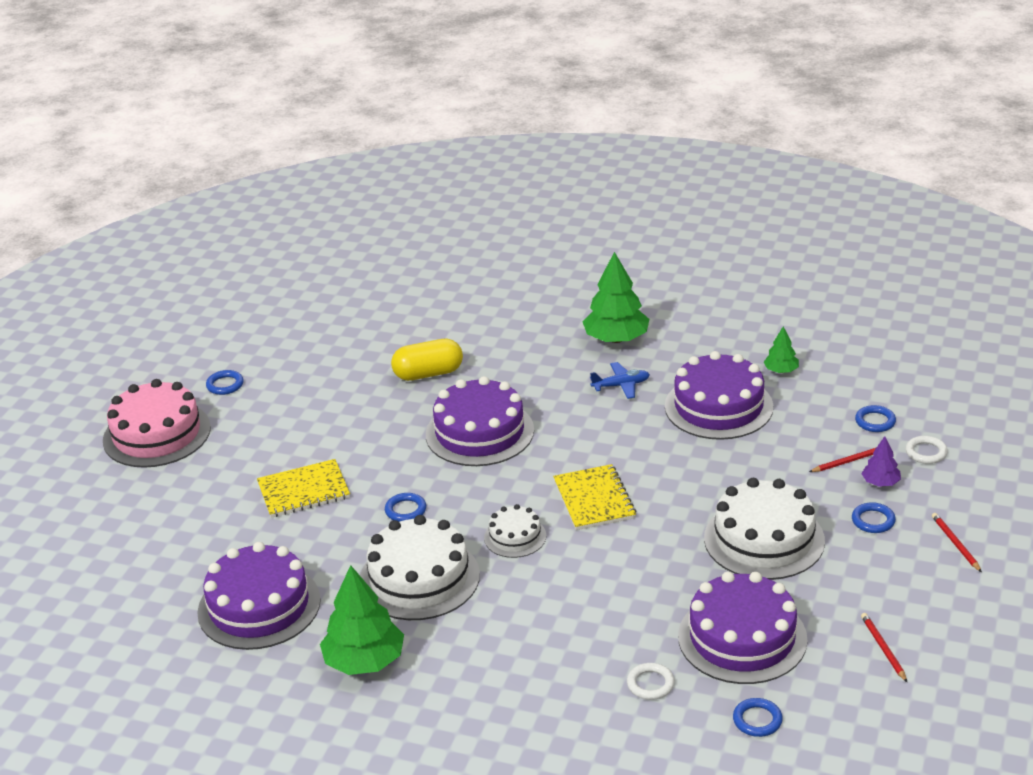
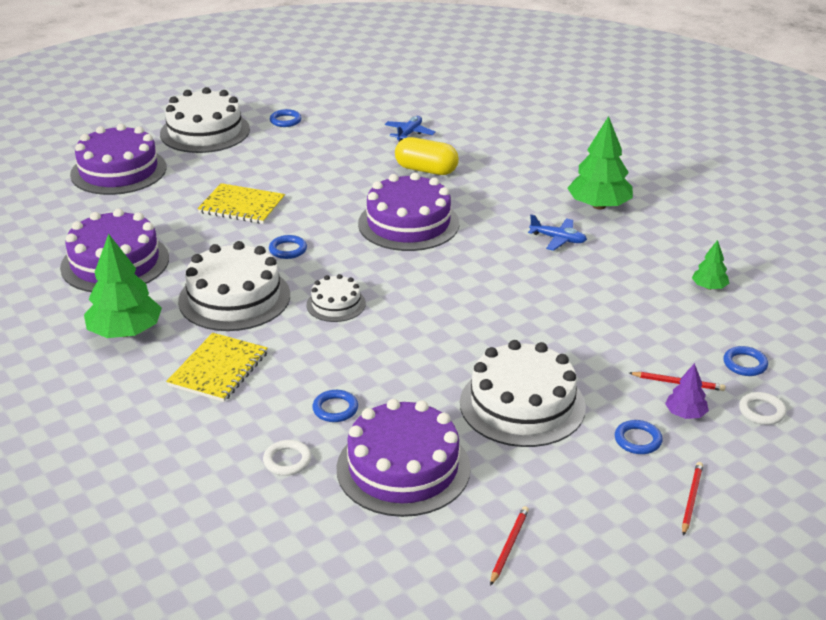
camera: 35 degrees right, 0 degrees up
pink cake [103,379,211,468] -> white cake [160,87,250,153]
yellow notebook [553,464,636,530] -> yellow notebook moved to [166,333,268,402]
purple cake [665,351,773,440] -> purple cake moved to [70,124,167,195]
blue ring [733,698,783,737] -> blue ring moved to [312,390,358,422]
none -> blue plane [385,116,436,142]

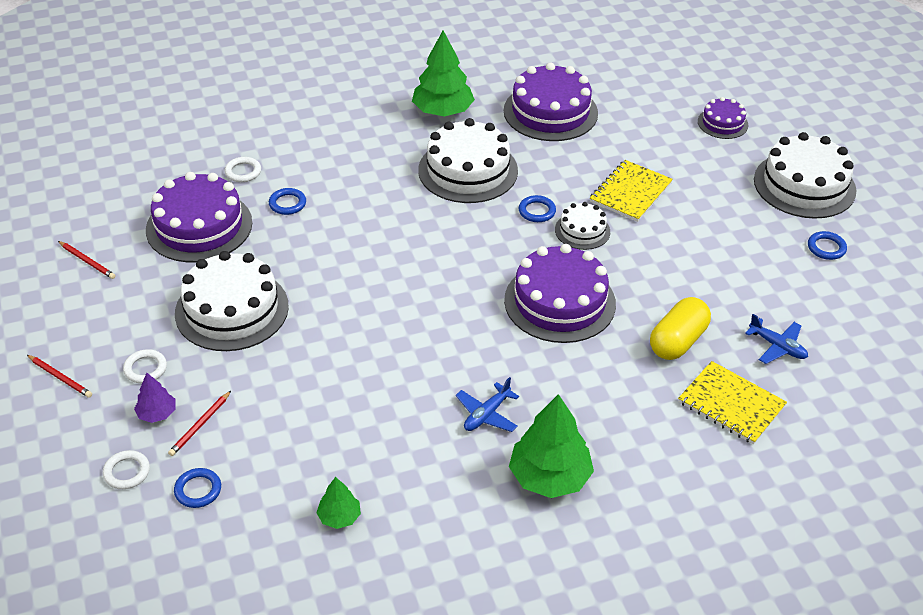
camera: 105 degrees right, 10 degrees up
purple cake [70,124,167,195] -> purple cake [698,97,748,139], size x0.53
yellow notebook [166,333,268,402] -> yellow notebook moved to [678,361,787,445]
white cake [307,274,366,322] -> white cake moved to [555,202,610,250]
blue ring [615,420,663,454] -> white ring [123,349,167,383]

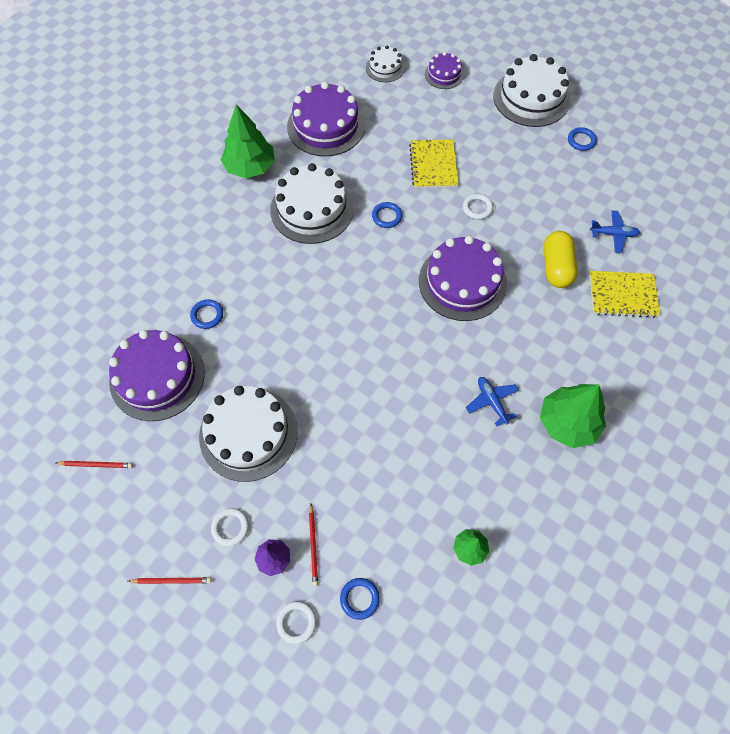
camera: 35 degrees left, 20 degrees up
white ring [224,157,261,182] -> white ring moved to [463,194,493,220]
blue plane [456,377,519,432] -> blue plane turned 150 degrees clockwise [466,377,519,426]
white cake [555,202,610,250] -> white cake moved to [366,45,405,82]

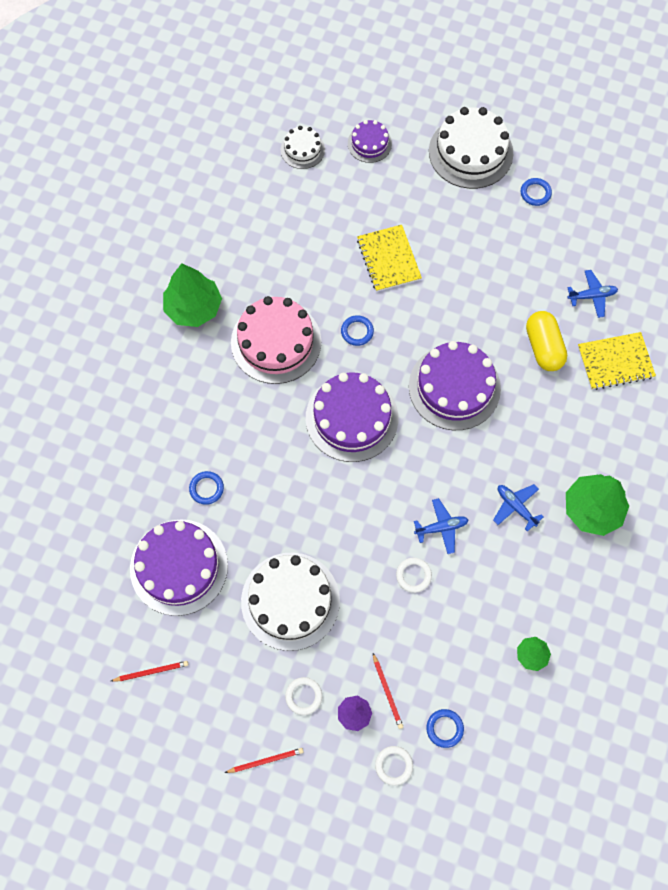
camera: 15 degrees left, 5 degrees up
white cake [270,163,354,244] -> pink cake [231,296,321,384]
purple cake [287,82,365,157] -> purple cake moved to [306,373,398,462]
white ring [463,194,493,220] -> white ring moved to [396,558,432,593]
none -> blue plane [414,498,468,554]

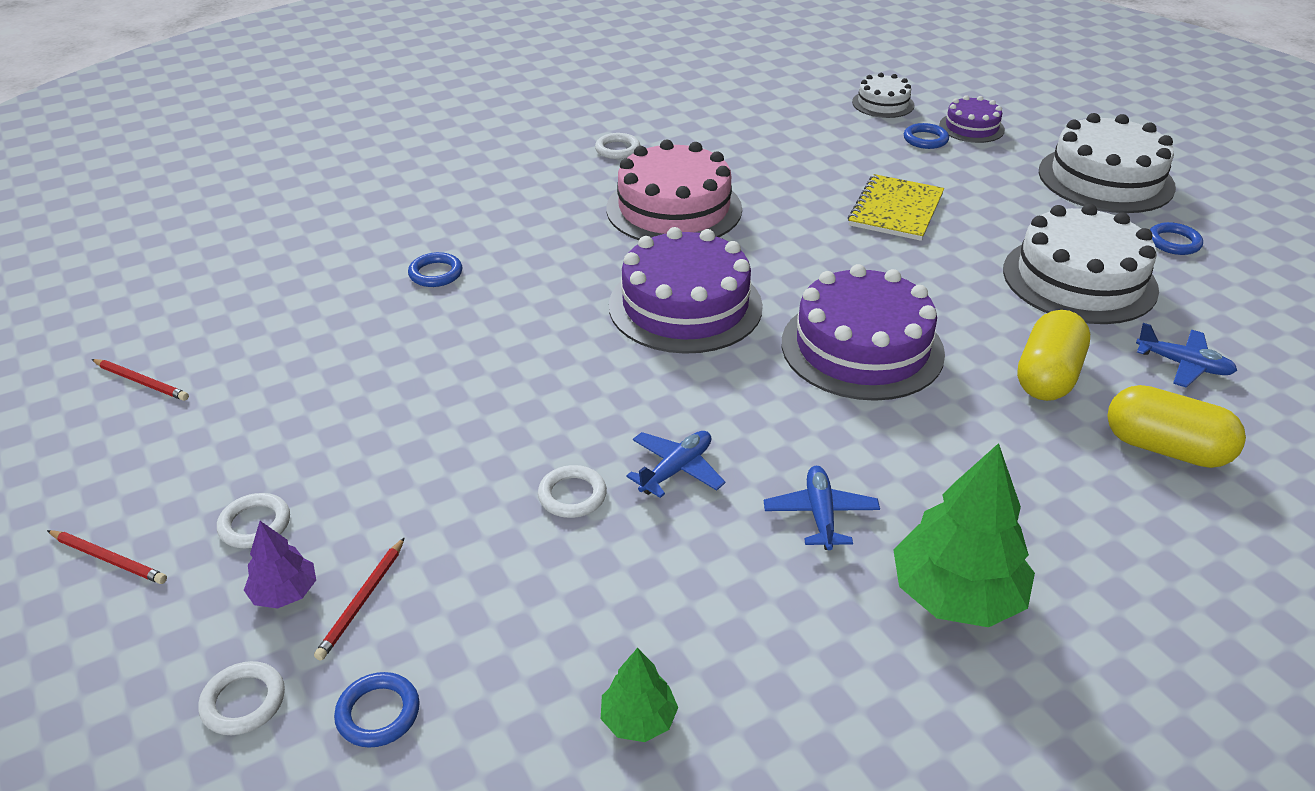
camera: 40 degrees right, 30 degrees down
purple cake [130,519,228,616] -> none
green tree [163,263,222,327] -> white ring [595,133,641,159]
white cake [241,553,340,651] -> white cake moved to [1003,204,1159,324]
blue ring [341,315,374,346] -> blue ring moved to [904,123,949,149]
blue plane [414,498,468,554] -> blue plane turned 75 degrees counterclockwise [626,431,725,498]
yellow notebook [578,332,656,390] -> yellow capsule [1107,385,1246,468]

